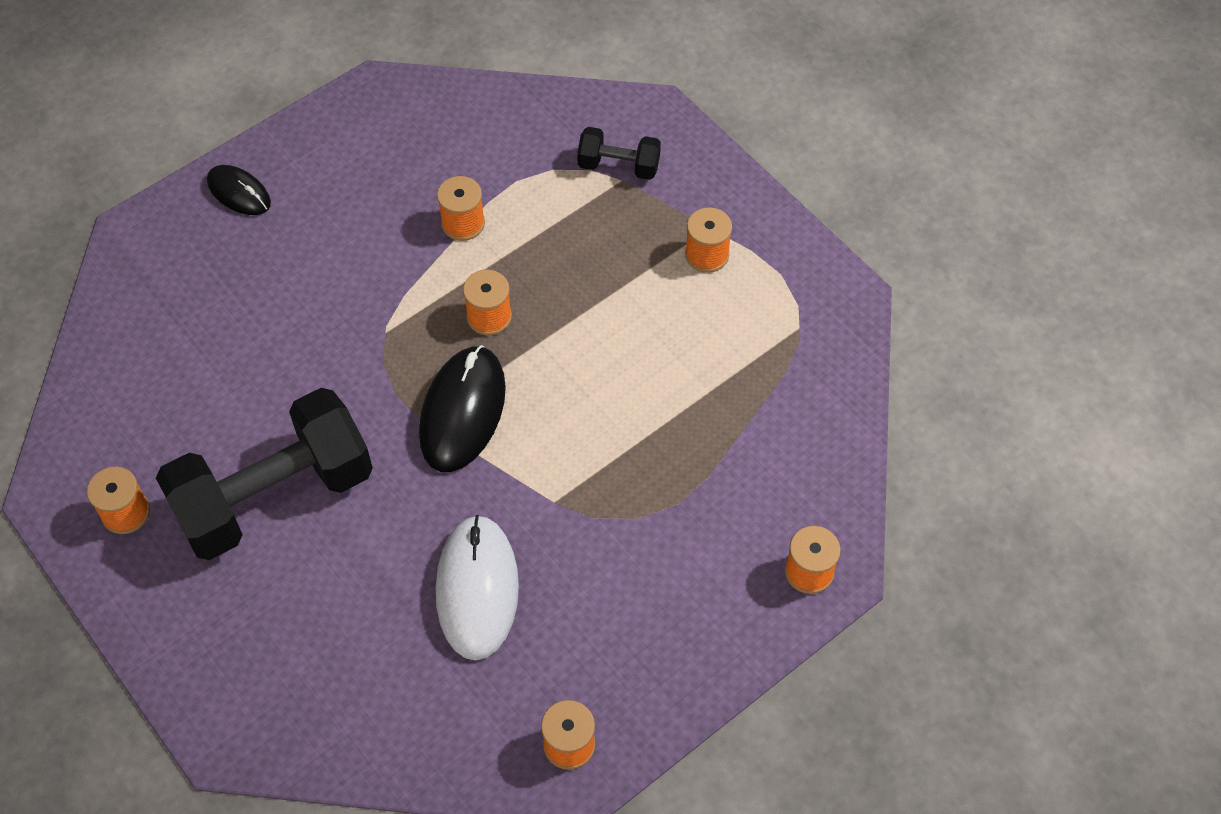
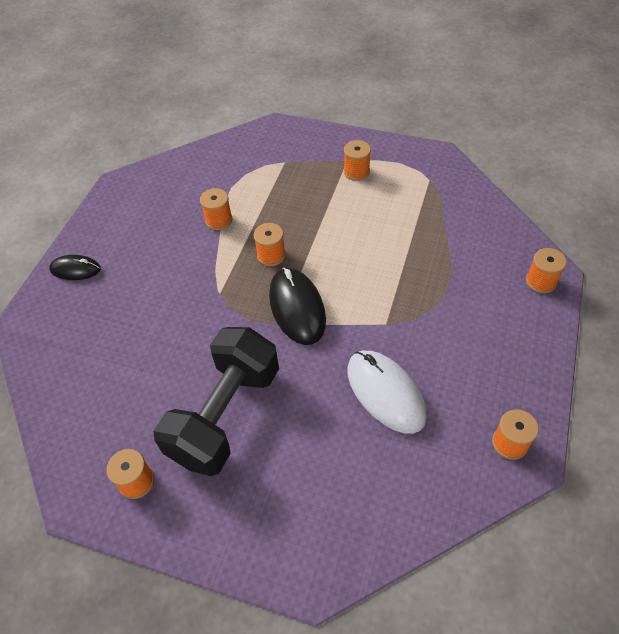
camera: 30 degrees left, 5 degrees down
black dumbbell [577,127,661,180] -> none

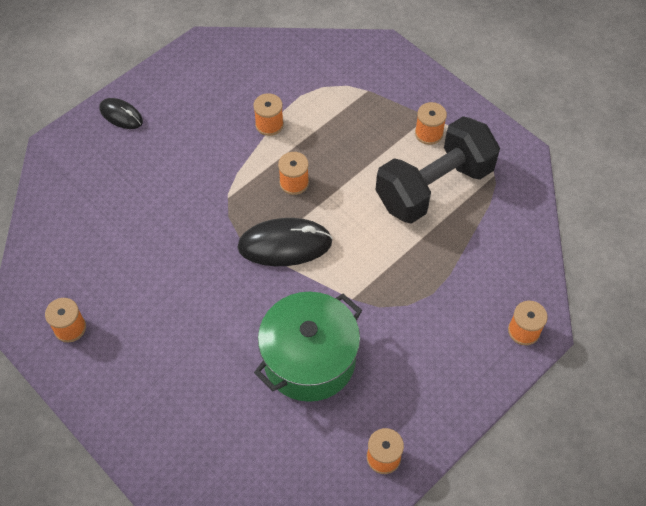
camera: 25 degrees right, 5 degrees up
black dumbbell [153,327,279,476] -> black dumbbell moved to [376,116,500,224]
black mouse [269,267,326,345] -> black mouse turned 75 degrees clockwise [237,218,333,266]
white mouse [347,351,427,434] -> green pot [254,292,362,402]

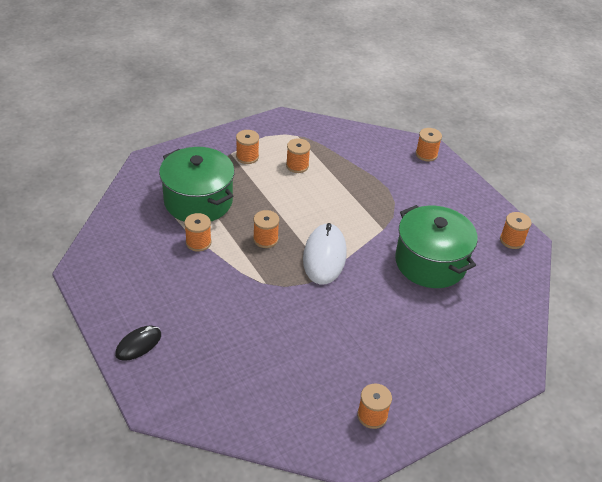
camera: 80 degrees left, 15 degrees down
black mouse [237,218,333,266] -> white mouse [303,223,347,285]
black dumbbell [376,116,500,224] -> orange spool [286,138,310,173]
none -> green pot [159,147,235,222]

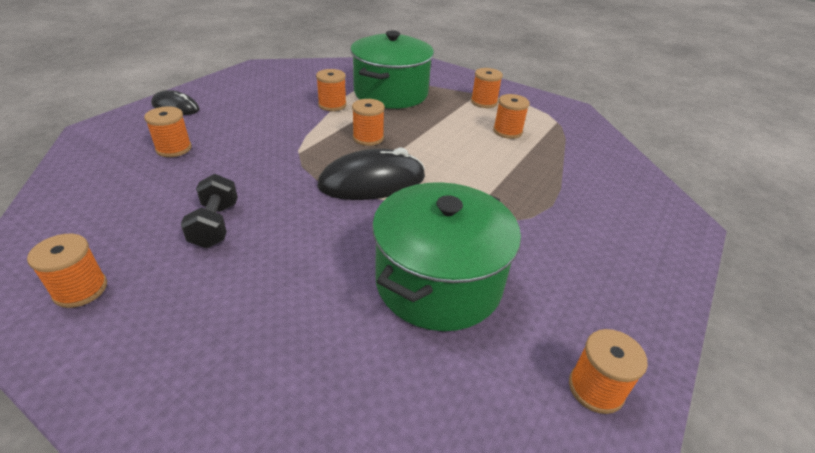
camera: 65 degrees right, 5 degrees down
white mouse [303,223,347,285] -> black mouse [317,147,425,200]
orange spool [416,128,442,161] -> orange spool moved to [144,106,192,157]
none -> black dumbbell [181,174,237,248]

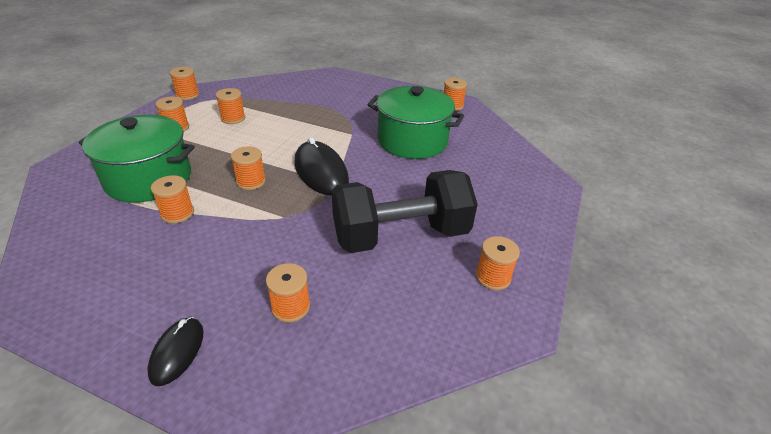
camera: 100 degrees left, 0 degrees up
black dumbbell [181,174,237,248] -> black dumbbell [332,170,478,253], size x2.17
none -> orange spool [170,67,199,100]

